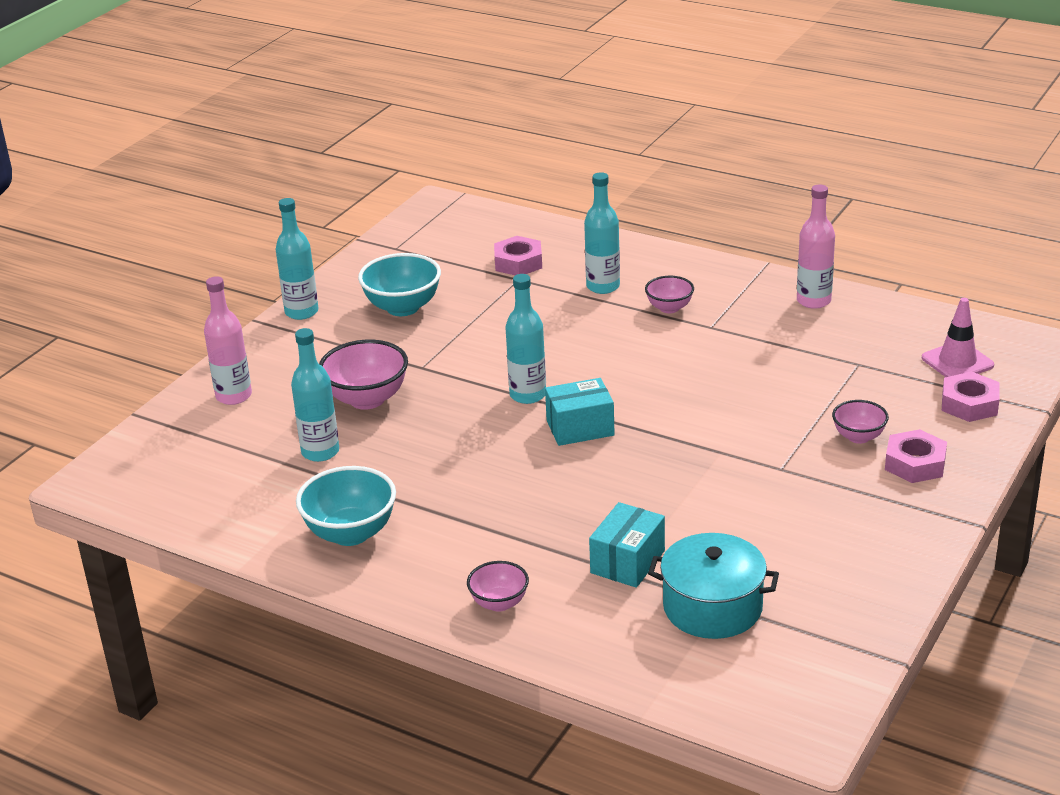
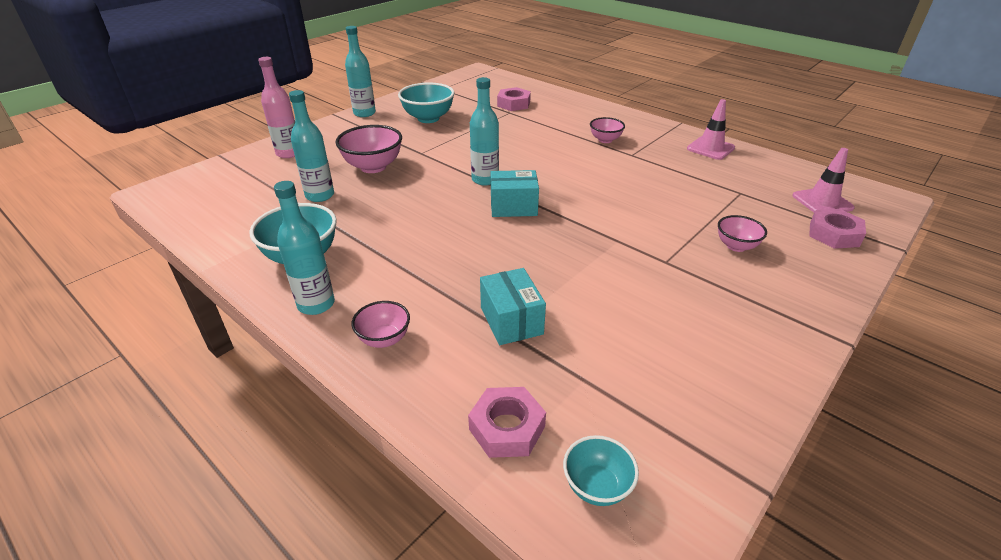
camera: 10 degrees right, 5 degrees up
turquoise bottle [584,172,620,294] -> turquoise bottle moved to [274,181,335,315]
turquoise box [589,502,665,588] -> turquoise box turned 60 degrees counterclockwise [480,268,546,345]
turquoise pot [648,533,779,639] -> none
pink bottle [797,184,835,309] -> pink traffic cone [687,99,735,160]
pink nut [885,429,947,483] -> pink nut moved to [468,387,546,458]
none -> turquoise bowl [563,435,639,506]

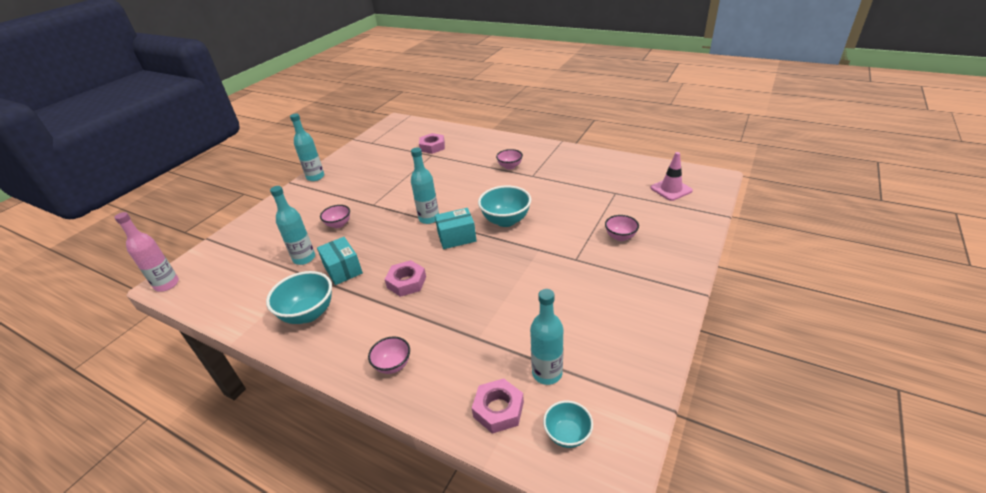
camera: 10 degrees left, 0 degrees up
pink bottle [258,57,295,158] -> pink bottle moved to [114,212,179,291]
turquoise bottle [274,181,335,315] -> turquoise bottle moved to [530,289,563,385]
pink bowl [335,125,402,173] -> pink bowl [320,205,350,228], size x0.59
turquoise bowl [398,83,455,123] -> turquoise bowl moved to [478,186,531,227]
turquoise box [480,268,546,345] -> turquoise box moved to [317,237,363,285]
pink traffic cone [687,99,735,160] -> none
pink nut [809,209,866,249] -> pink nut moved to [385,260,426,297]

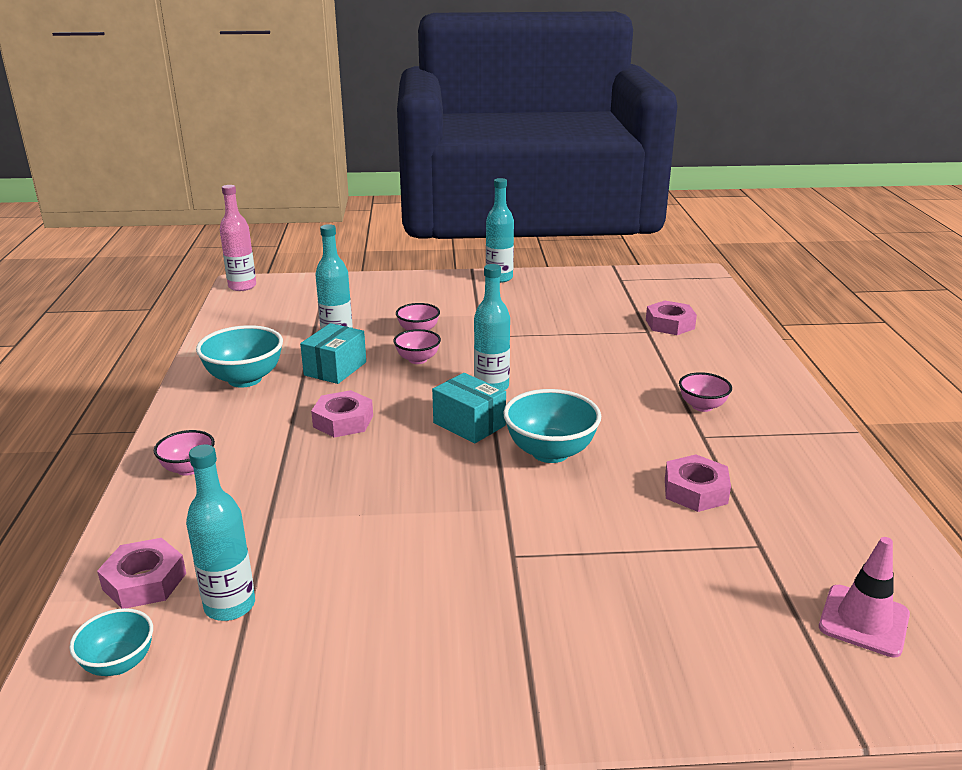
camera: 55 degrees right, 10 degrees down
pink bowl [605,215,639,241] -> pink bowl moved to [394,329,441,364]
none -> pink nut [665,454,731,512]

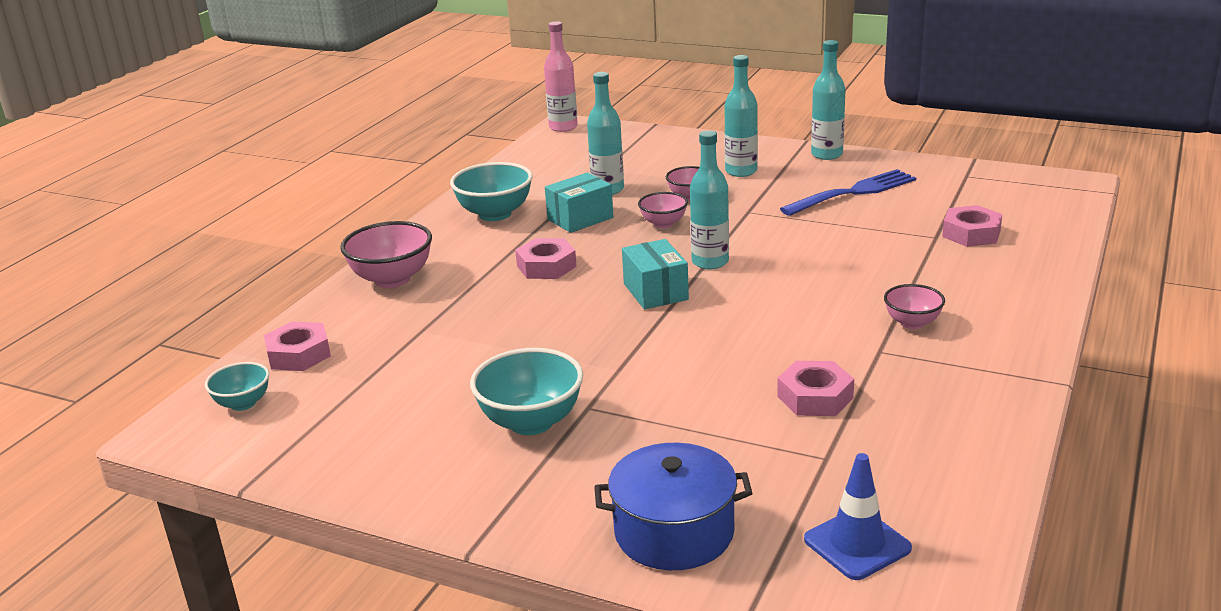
camera: 30 degrees right, 0 degrees up
pink bowl [154,430,215,476] -> pink bowl [340,221,432,288], size x1.70
turquoise bottle [186,445,255,621] -> turquoise bottle moved to [725,55,758,177]
turquoise bowl [503,389,601,463] -> turquoise bowl moved to [470,348,583,435]
pink traffic cone [819,537,910,658] -> blue traffic cone [804,453,912,580]
none -> blue pot [594,443,752,570]
none -> blue fork [780,169,916,216]

